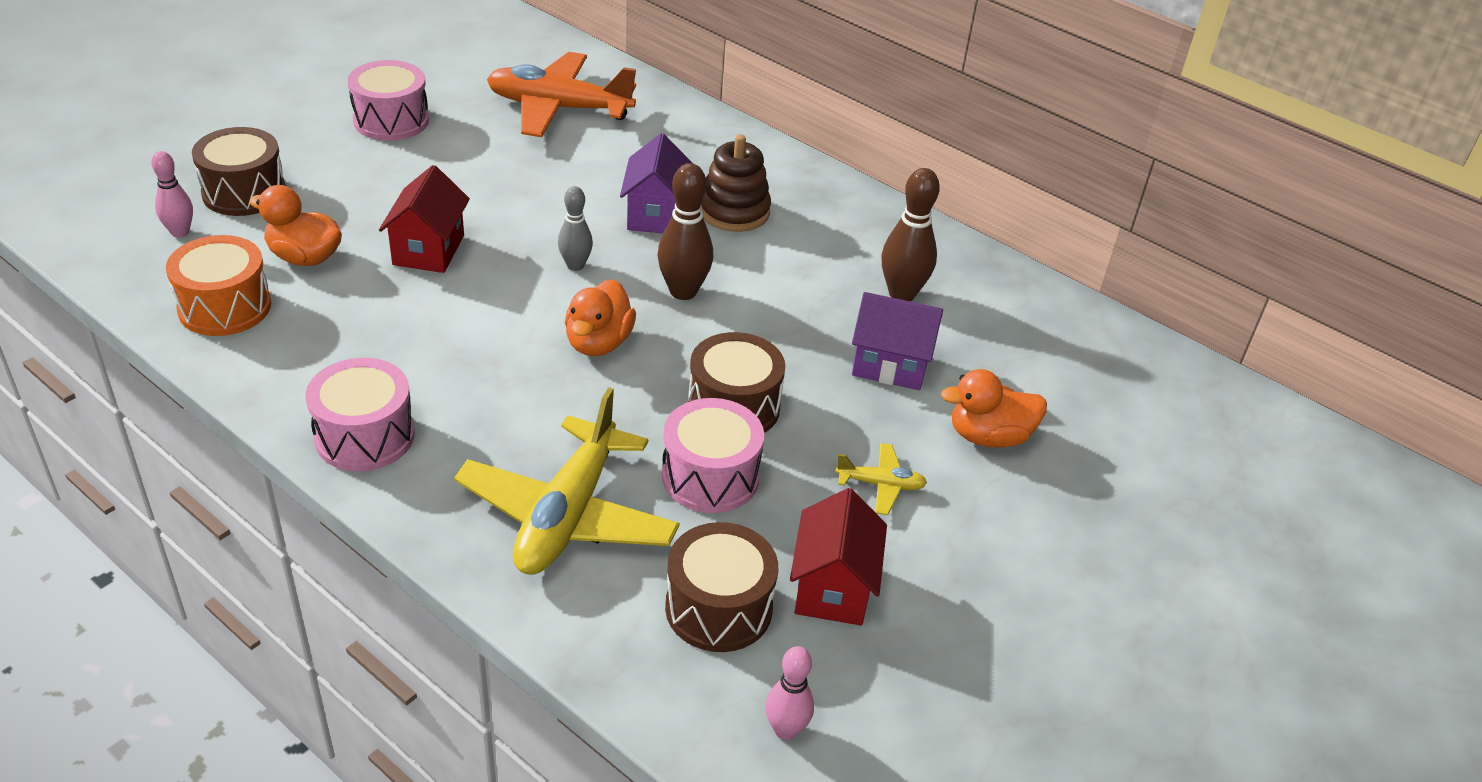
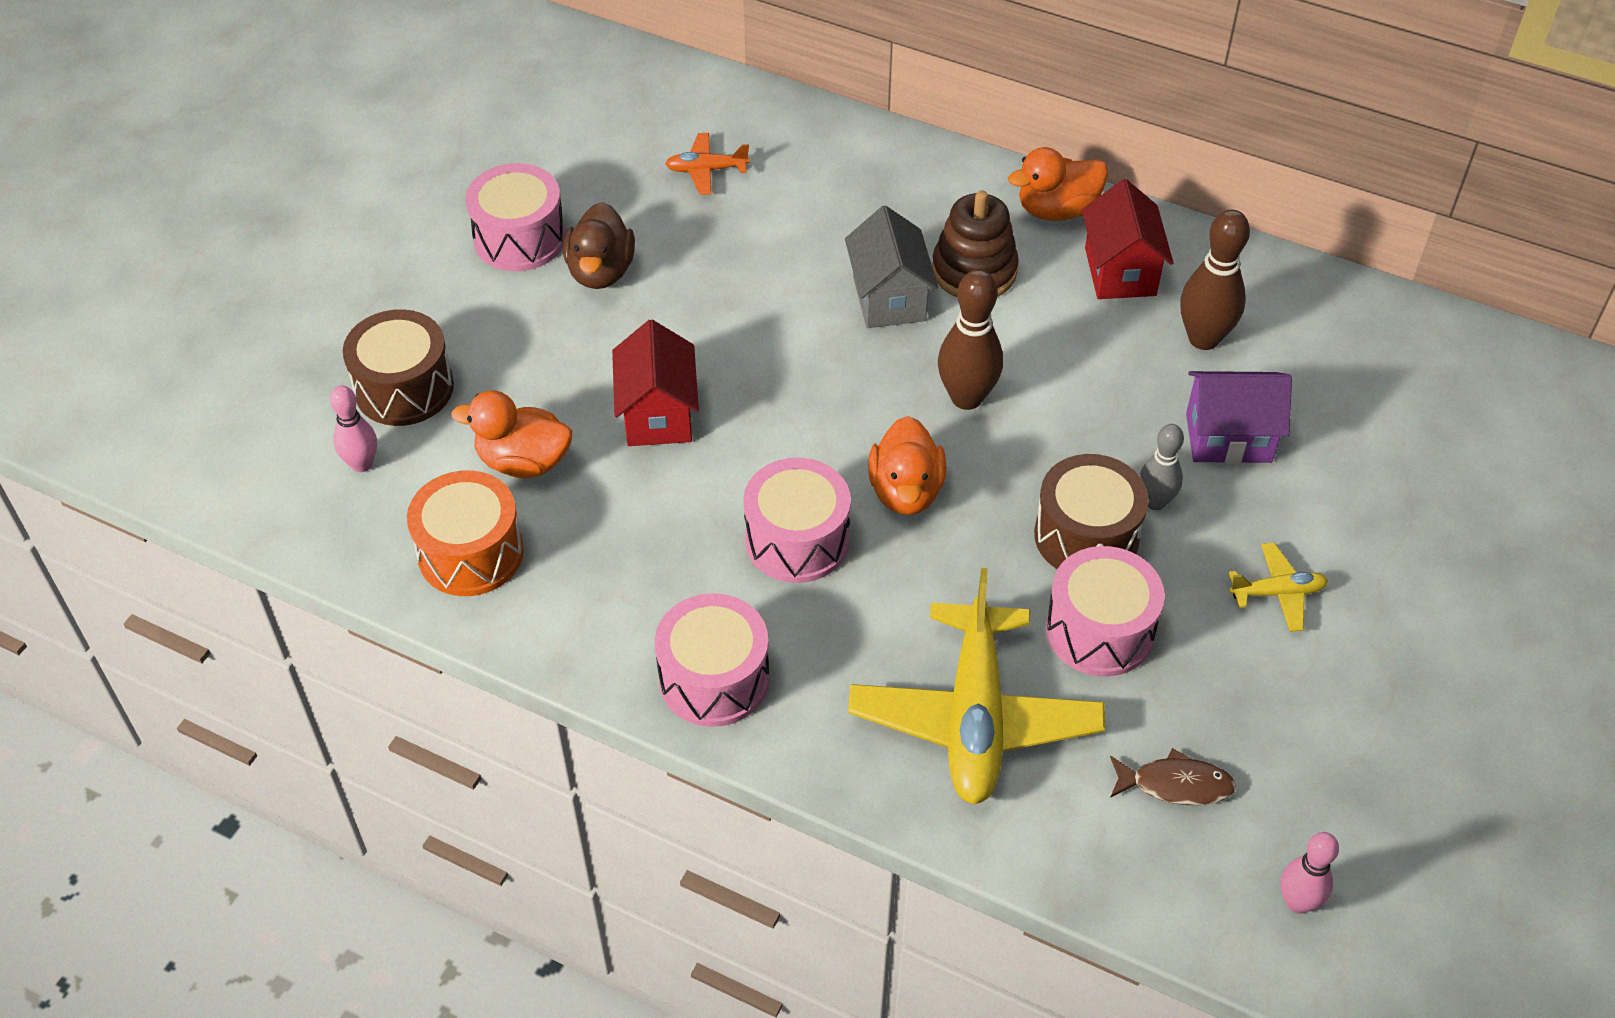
camera: 10 degrees left, 10 degrees up
orange plane [487,52,636,137] -> orange plane [665,133,750,195], size x0.45
grey bowling pin [558,186,593,271] -> grey bowling pin moved to [1139,424,1184,510]
purple house [620,133,692,234] -> grey house [845,205,938,328]
brown drum [665,522,778,652] -> brown fish [1110,748,1236,805]
red house [790,488,887,626] -> red house moved to [1082,179,1174,299]
orange duck [941,369,1047,448] -> orange duck moved to [1008,147,1108,221]
none -> brown duck [563,202,635,289]
none -> pink drum [743,458,851,583]

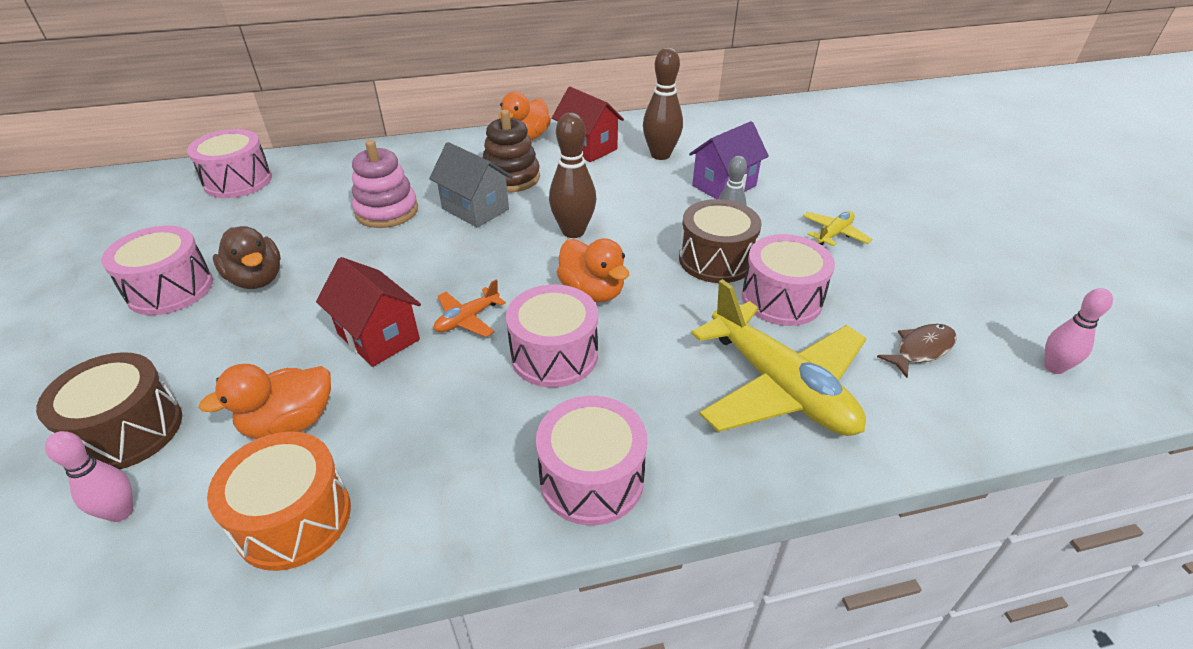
camera: 40 degrees left, 10 degrees down
orange plane [665,133,750,195] -> orange plane moved to [434,280,506,337]
none -> pink drum [187,129,272,198]
none -> pink stacking toy [352,140,418,228]

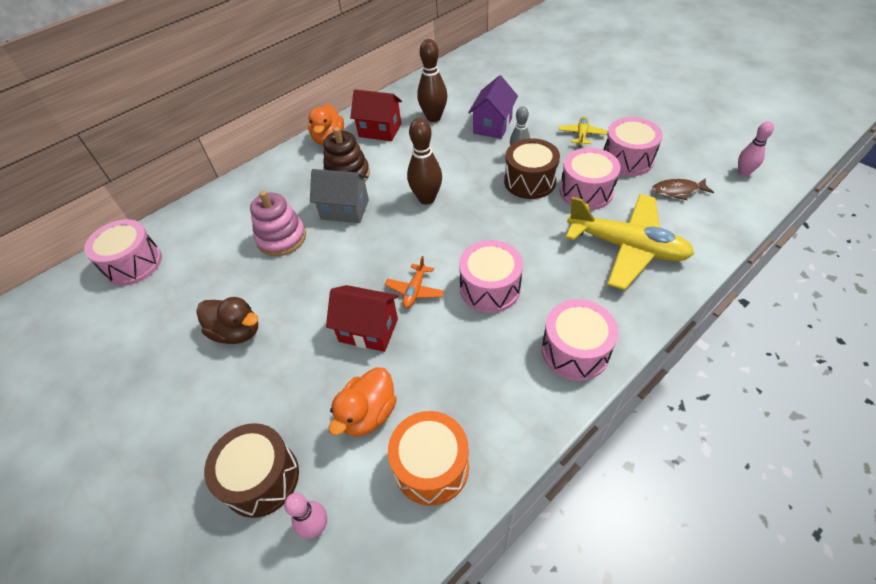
camera: 25 degrees left, 10 degrees up
pink drum [101,226,213,315] -> pink drum moved to [604,117,663,176]
orange duck [557,238,629,302] -> none
brown fish [877,324,957,378] -> brown fish turned 120 degrees counterclockwise [652,178,714,200]

